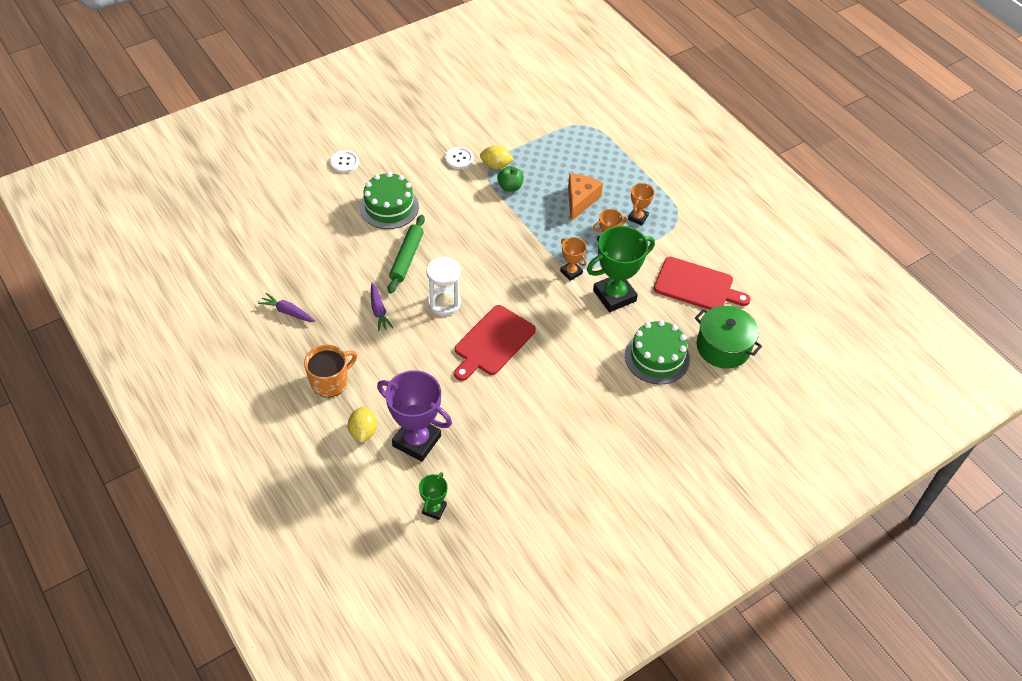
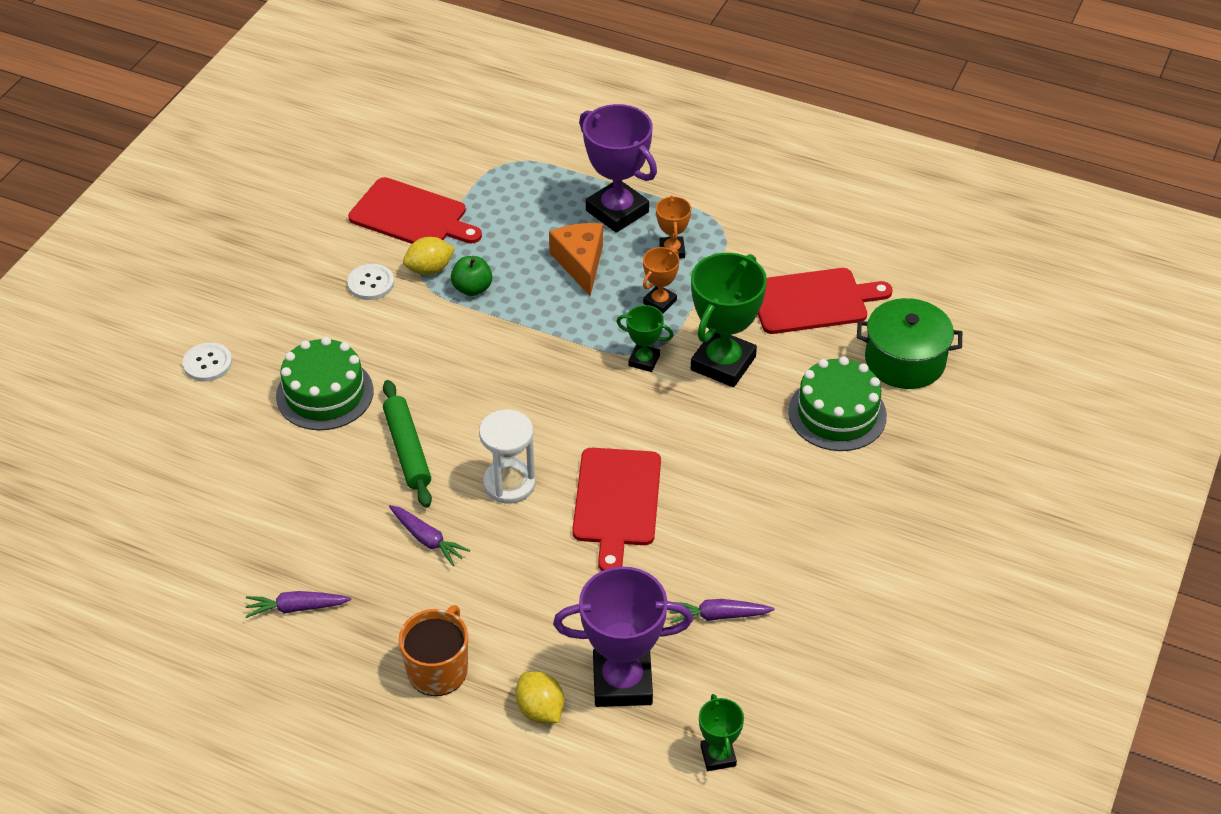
camera: 30 degrees left, 5 degrees down
orange trophy [560,237,587,281] -> green trophy [616,305,673,372]
none -> red cutting board [348,177,482,244]
none -> purple trophy [579,104,657,233]
none -> purple carrot [670,599,775,623]

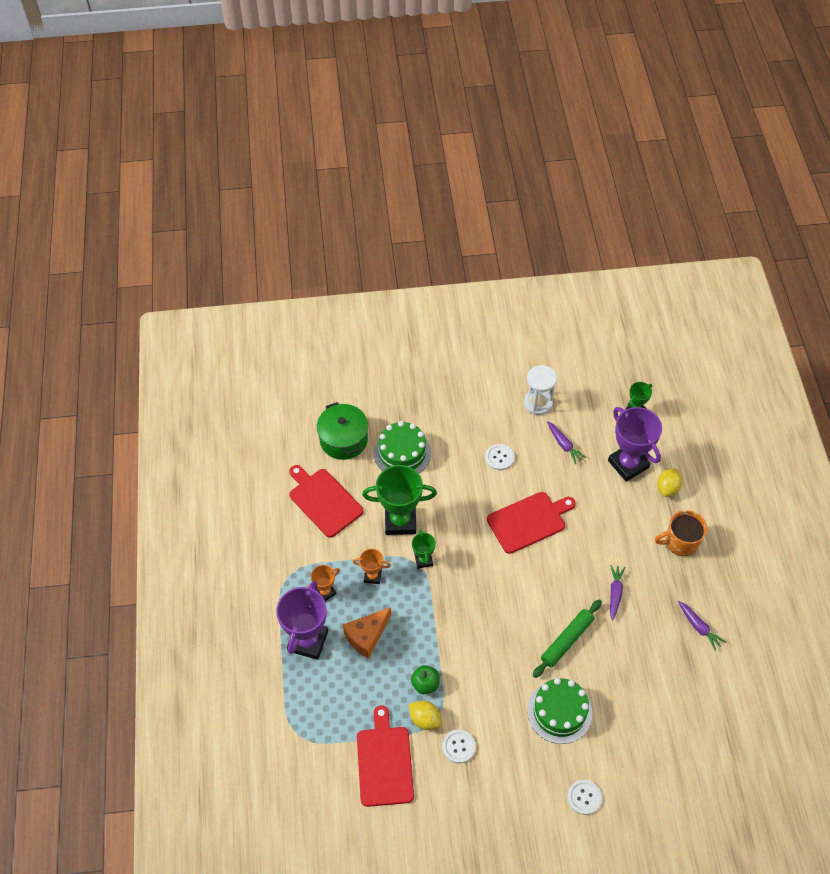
camera: 120 degrees left, 10 degrees up
white hourglass [479,410,536,504] -> white hourglass moved to [524,365,557,415]
none -> white button [485,444,515,471]

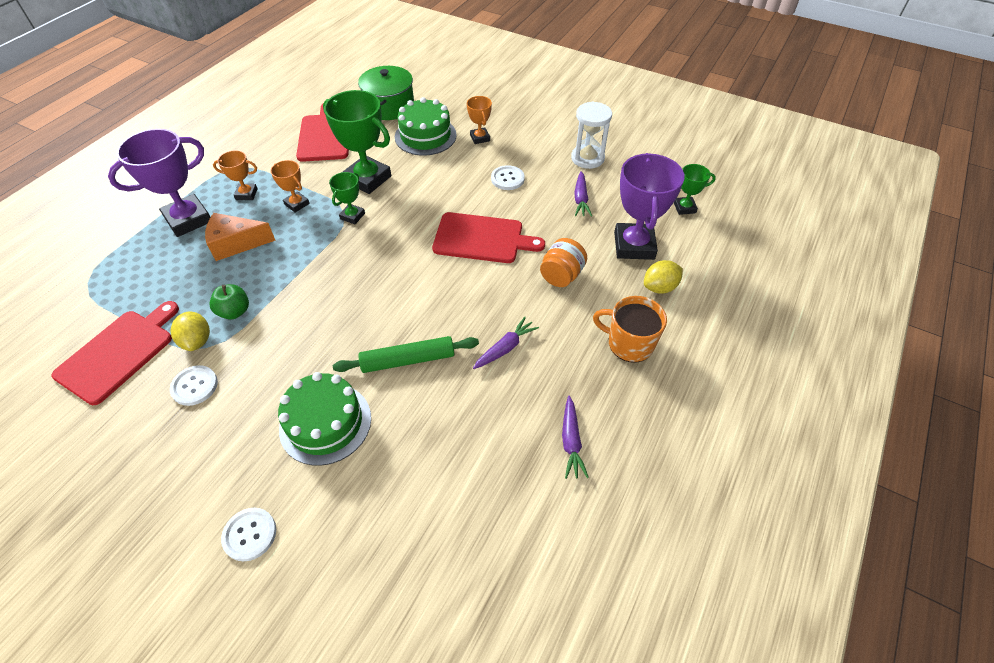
camera: 35 degrees right, 5 degrees down
none -> orange trophy [467,96,492,144]
none -> orange jar [540,238,587,287]

